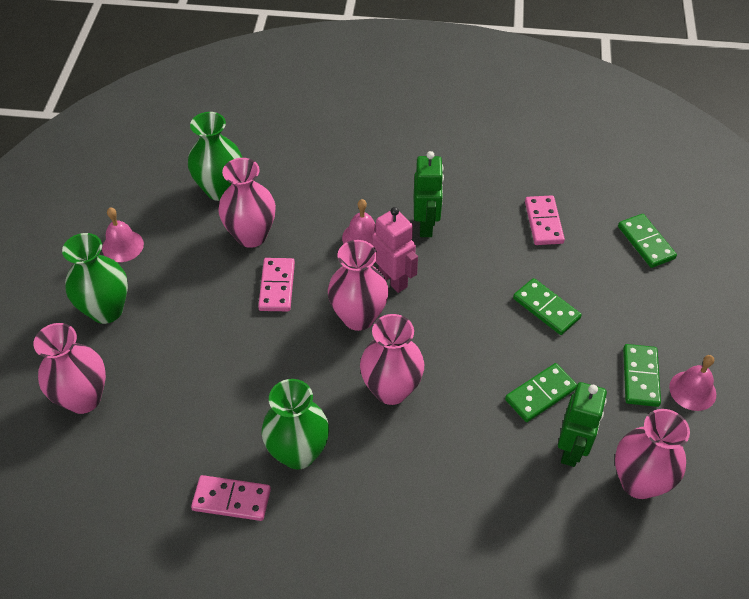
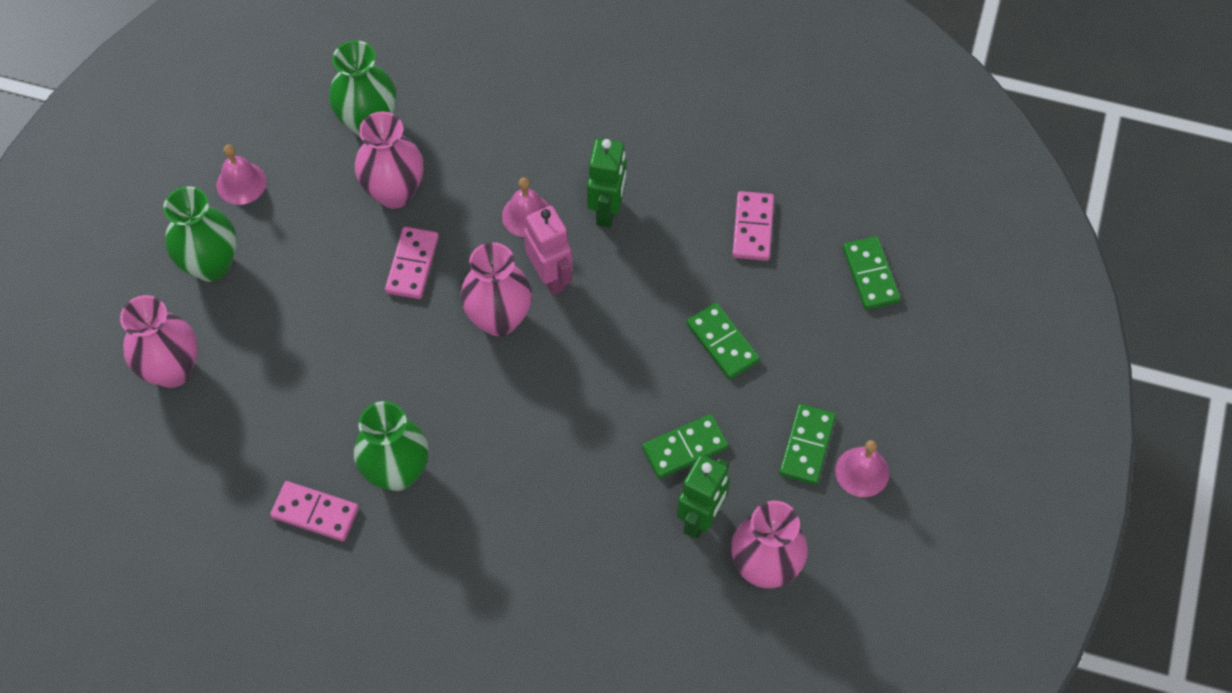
camera: 10 degrees right, 10 degrees up
pink vase [360,314,424,405] -> none

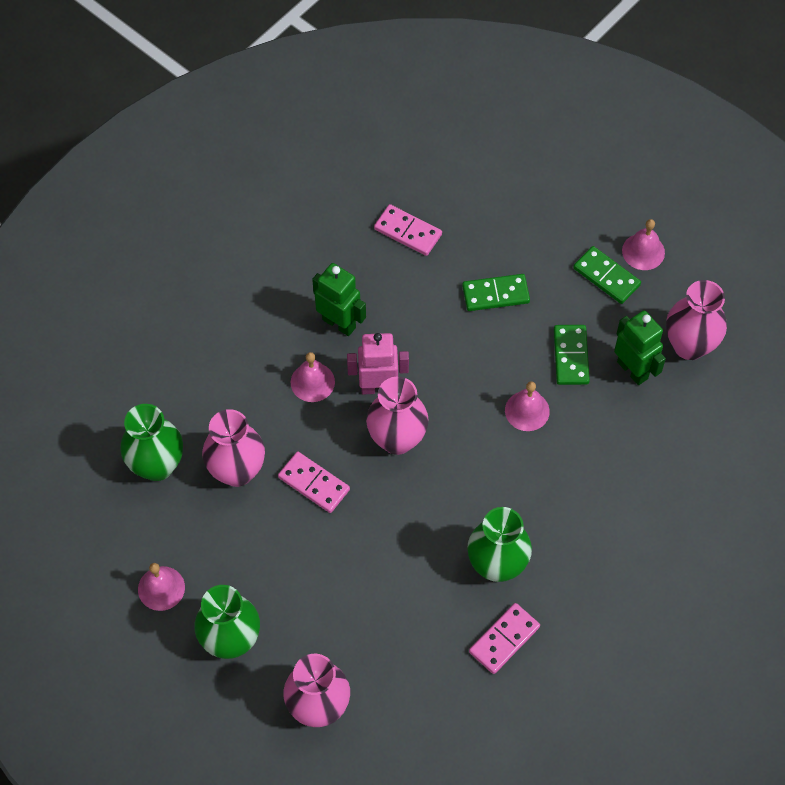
camera: 65 degrees left, 0 degrees up
green domino [843,236,901,310] -> none
none -> pink bell [505,381,550,431]

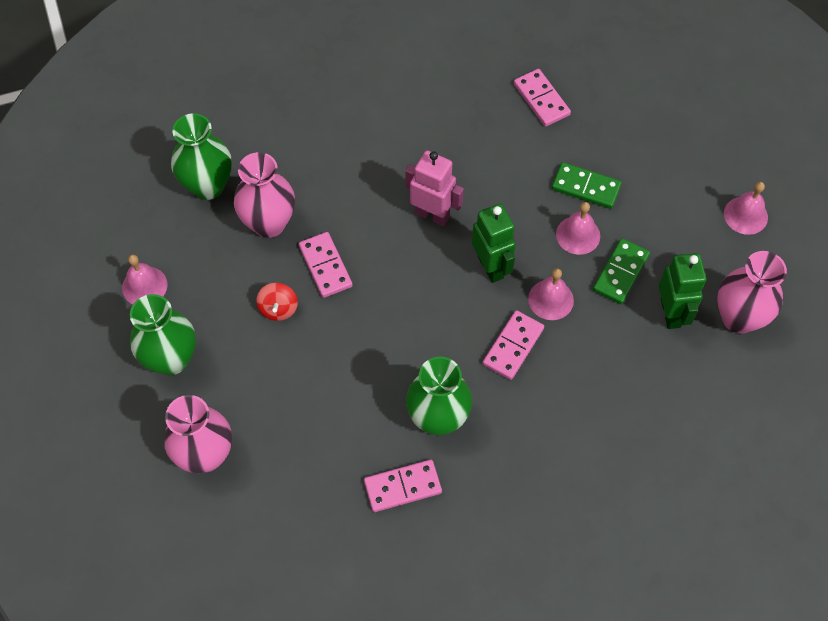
camera: 30 degrees right, 0 degrees up
pink bell [291,352,335,402] -> pink bell moved to [556,202,600,255]
green robot [312,263,366,336] -> green robot moved to [472,204,516,283]
pink vase [366,377,429,455] -> none
green domino [573,246,641,304] -> none
none -> red spinning top [256,283,298,321]
none -> pink domino [483,310,544,380]

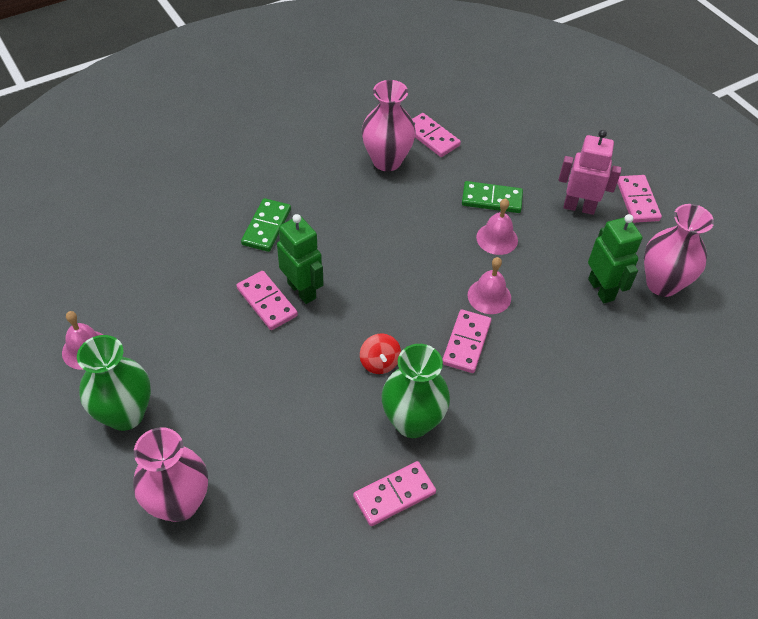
camera: 15 degrees left, 10 degrees down
green vase [171,113,232,200] -> none
pink vase [234,152,295,238] -> pink vase moved to [362,80,416,171]
red spinning top [256,283,298,321] -> red spinning top moved to [360,333,401,374]
pink robot [405,150,464,226] -> pink robot moved to [559,130,621,215]
green robot [472,204,516,283] -> green robot moved to [277,214,324,304]
green domino [593,238,650,304] -> green domino moved to [241,198,291,252]
pink bell [724,182,768,235] -> pink domino [617,175,662,223]

